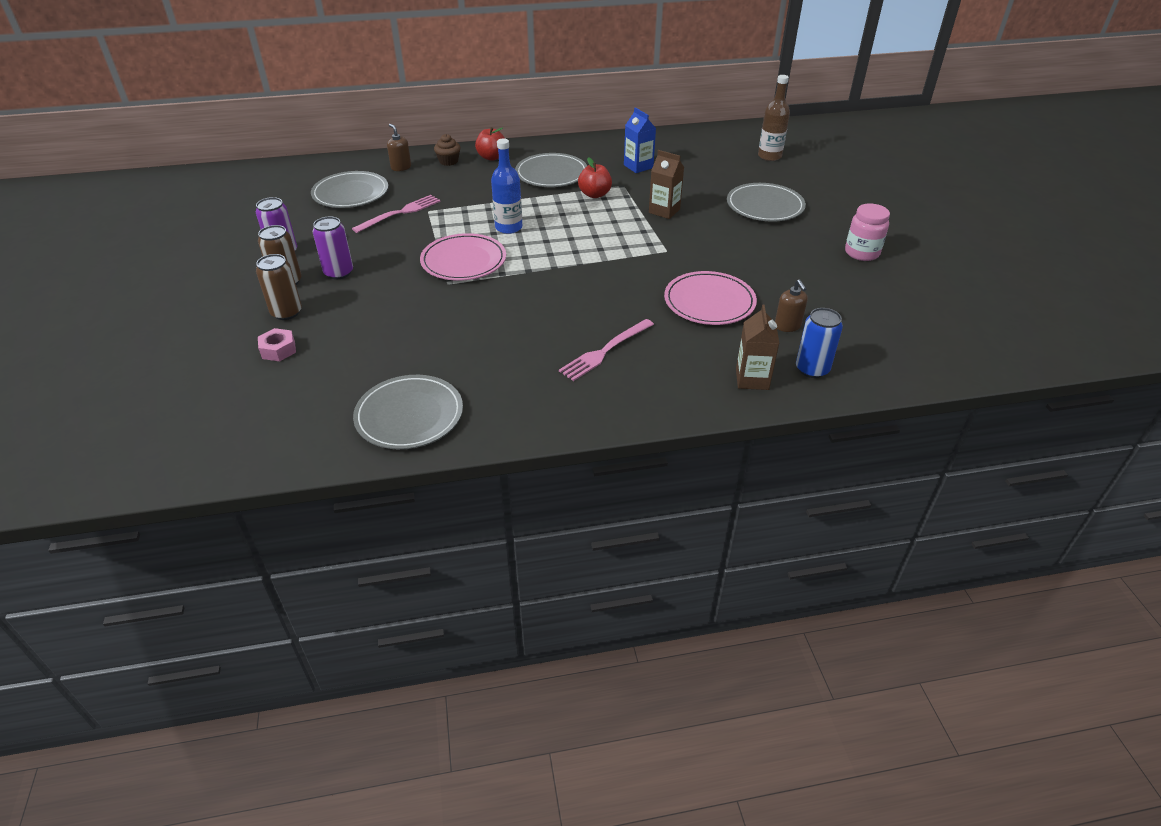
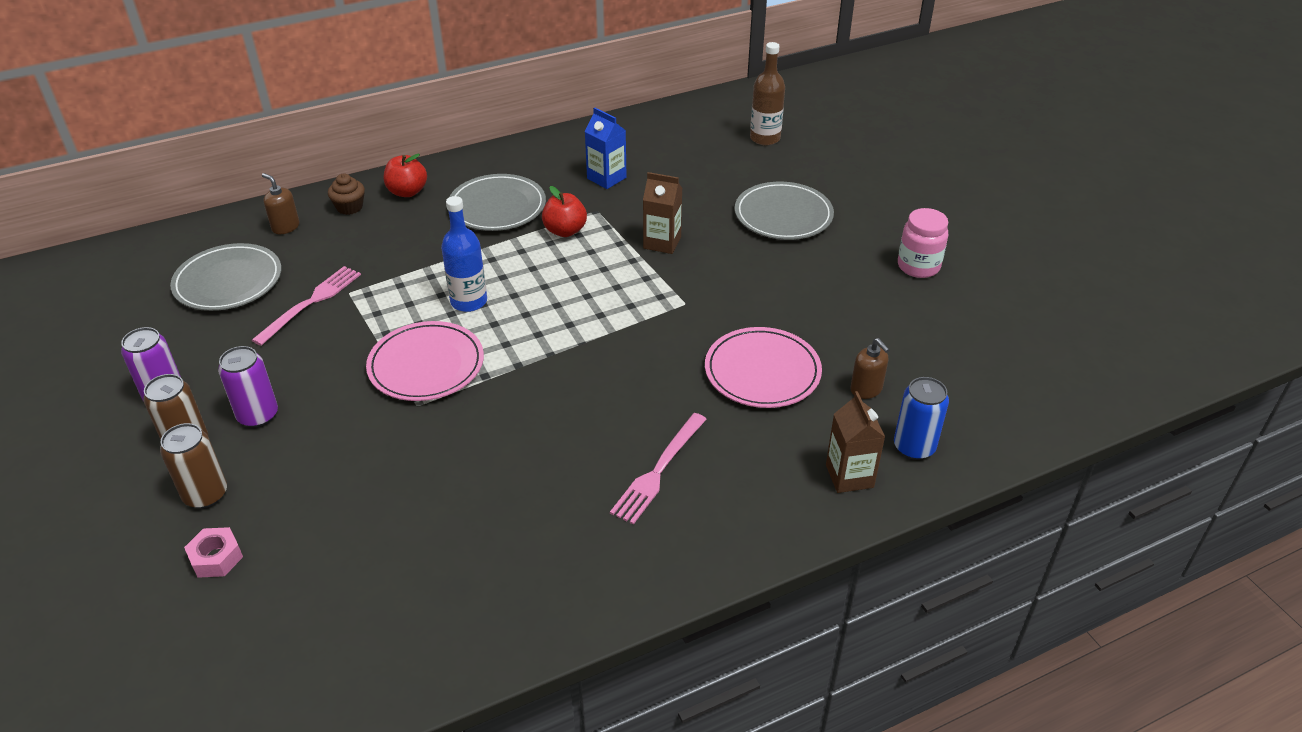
camera: 15 degrees left, 0 degrees up
grey plate [353,375,463,449] -> none

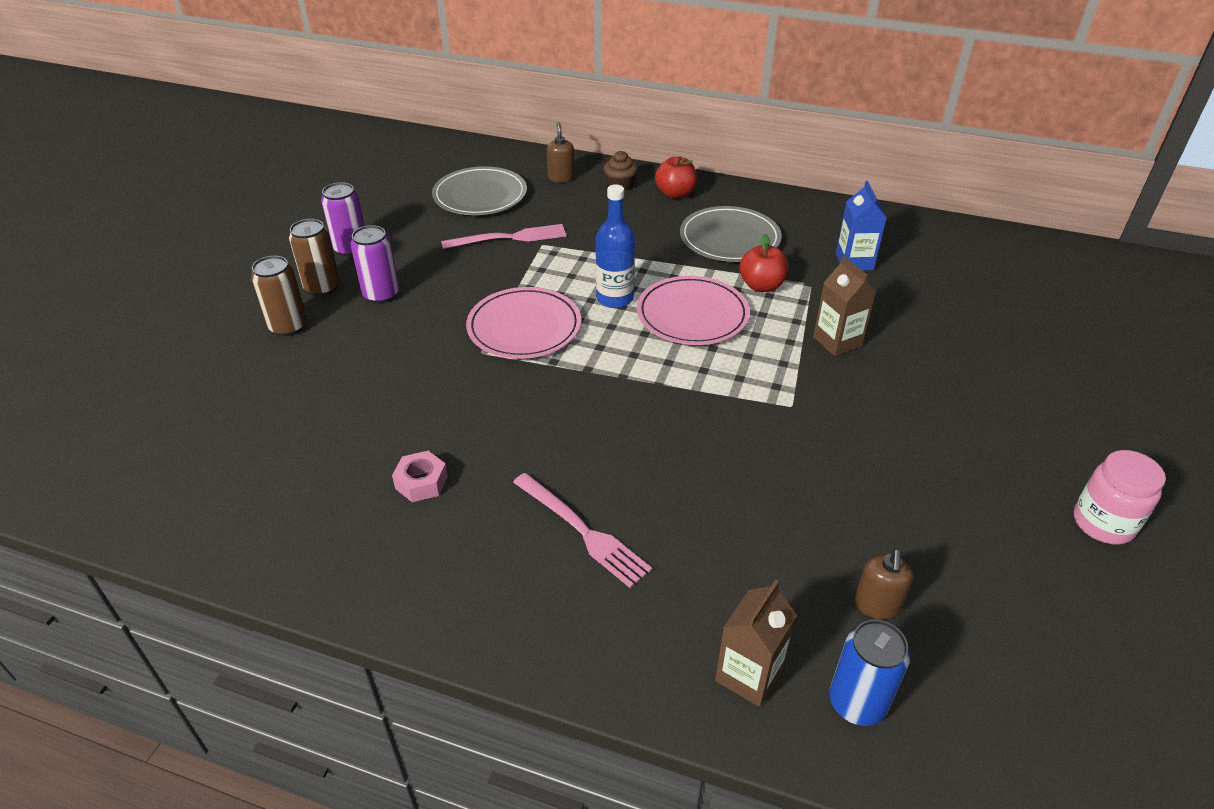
camera: 45 degrees right, 0 degrees up
pink nut [184,527,243,578] -> pink nut moved to [392,451,448,502]
pink fork [610,413,706,525] -> pink fork turned 120 degrees counterclockwise [513,473,652,588]
pink plate [705,327,822,408] -> pink plate moved to [637,276,750,345]
grey plate [735,182,834,240] -> none
brown bottle [750,42,785,146] -> none

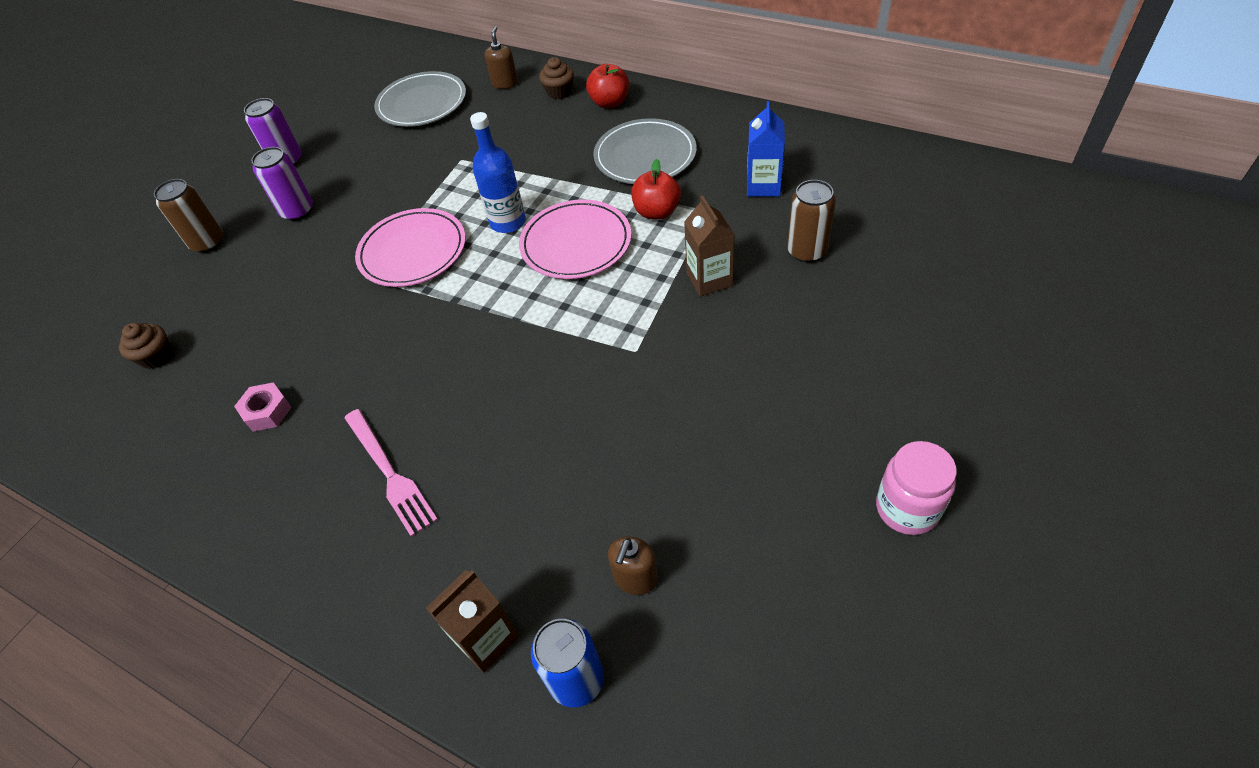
camera: 15 degrees right, 10 degrees up
brown can [289,219,340,296] -> brown can moved to [787,180,836,263]
pink fork [441,224,567,249] -> none
none -> brown cupcake [119,323,172,369]

